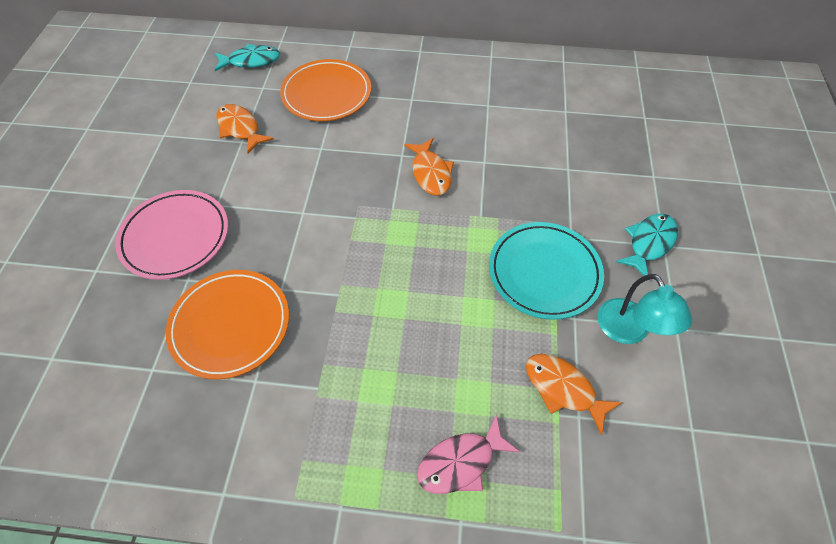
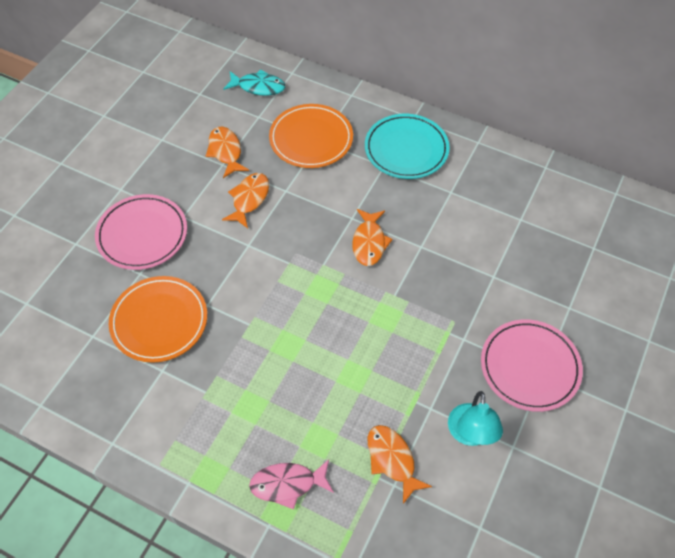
camera: 20 degrees right, 0 degrees up
turquoise plate [489,222,604,320] -> turquoise plate moved to [365,114,450,179]
turquoise fish [616,214,678,276] -> pink plate [481,320,583,412]
none -> orange fish [222,173,269,228]

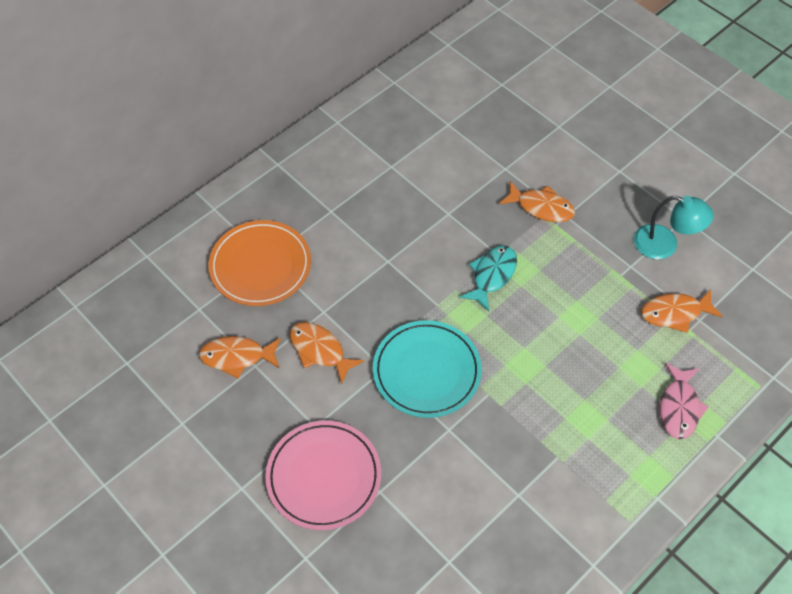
camera: 70 degrees left, 0 degrees up
orange plate [109,276,207,363] -> none
turquoise fish [223,69,285,96] -> turquoise fish moved to [460,245,517,311]
orange fish [352,209,393,266] -> orange fish moved to [499,181,575,222]
turquoise plate [365,114,450,179] -> turquoise plate moved to [373,320,482,418]
pink plate [481,320,583,412] -> none

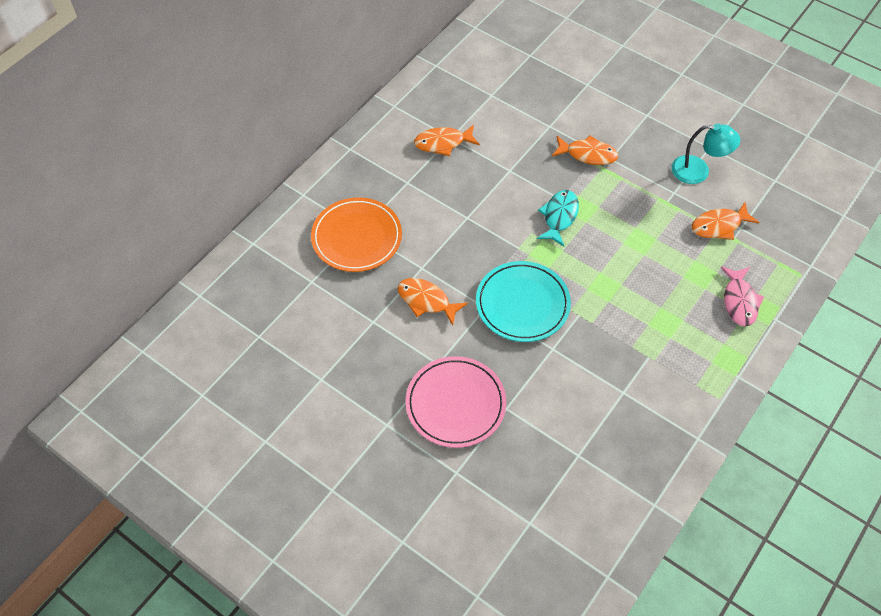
camera: 10 degrees left, 0 degrees up
orange fish [199,336,281,378] -> orange fish moved to [414,125,480,156]

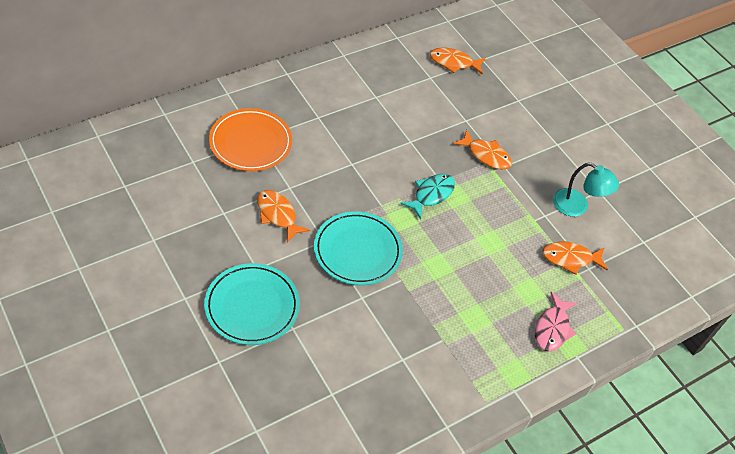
camera: 15 degrees right, 5 degrees down
pink plate [406,356,506,448] -> turquoise plate [204,263,300,345]
orange fish [414,125,480,156] -> orange fish moved to [430,48,486,75]

